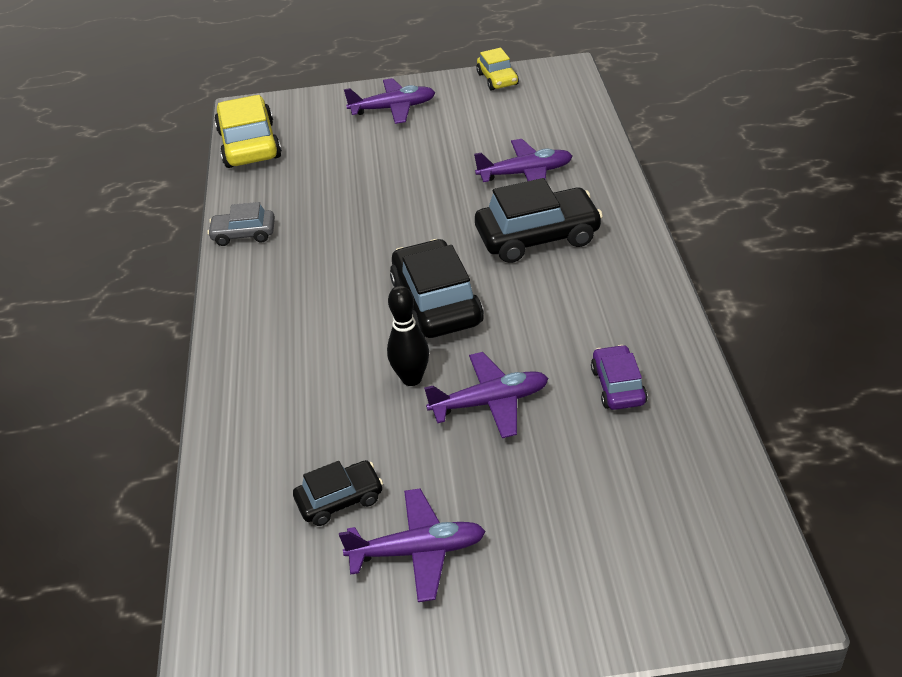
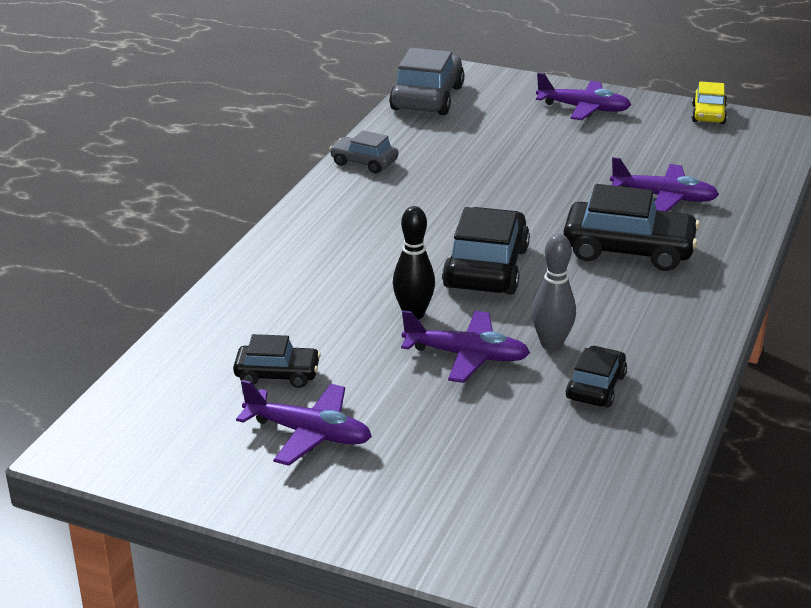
camera: 25 degrees right, 10 degrees down
yellow car [214,95,282,168] -> grey car [389,48,464,115]
purple car [591,345,647,410] -> black car [566,346,627,408]
none -> grey bowling pin [532,234,576,351]

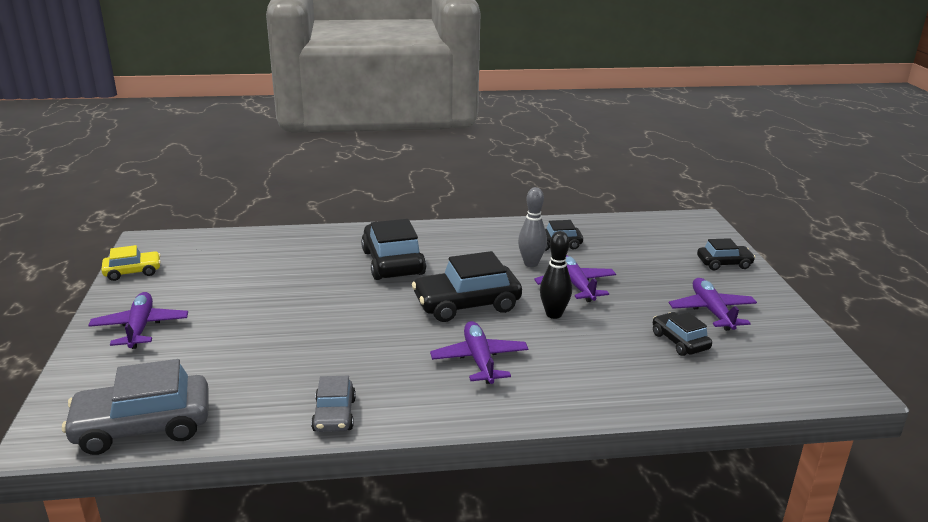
camera: 120 degrees left, 5 degrees down
purple plane [610,157,719,212] -> purple plane moved to [430,321,529,384]
none -> black car [697,238,756,271]

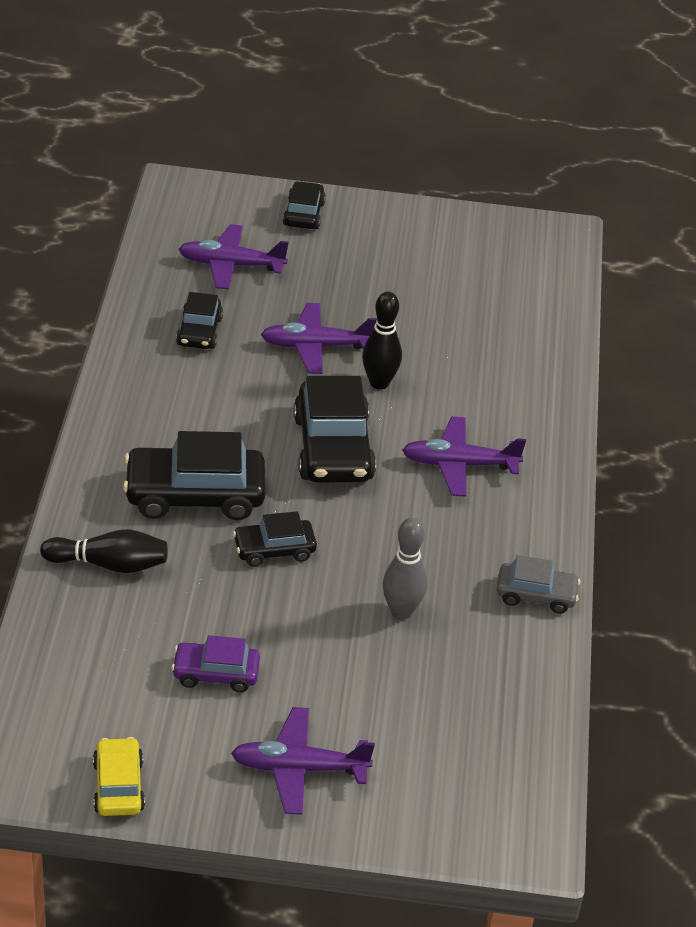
camera: 80 degrees left, 15 degrees up
grey car [62,359,209,455] -> none
grey bowling pin [518,187,547,267] -> grey bowling pin moved to [383,517,427,620]
black car [653,312,712,356] -> black car moved to [233,511,317,567]
purple plane [669,278,757,331] -> purple plane moved to [178,224,289,290]
none -> black bowling pin [40,529,168,573]
none -> purple car [171,635,260,693]

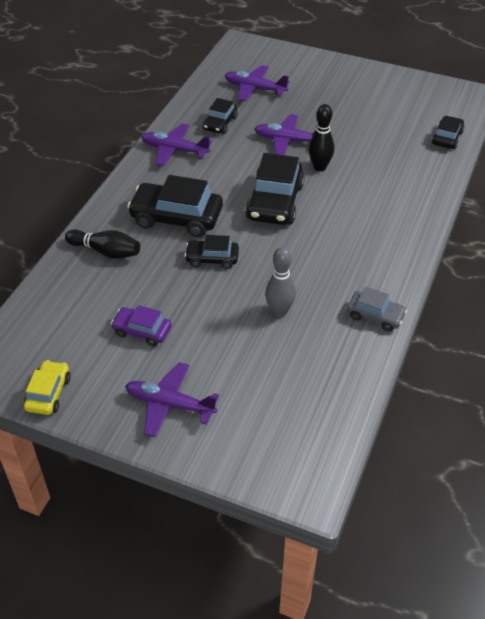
camera: 20 degrees right, 5 degrees up
black car [283,181,326,229] -> black car moved to [432,116,464,149]
purple plane [402,416,526,497] -> purple plane moved to [141,123,212,166]

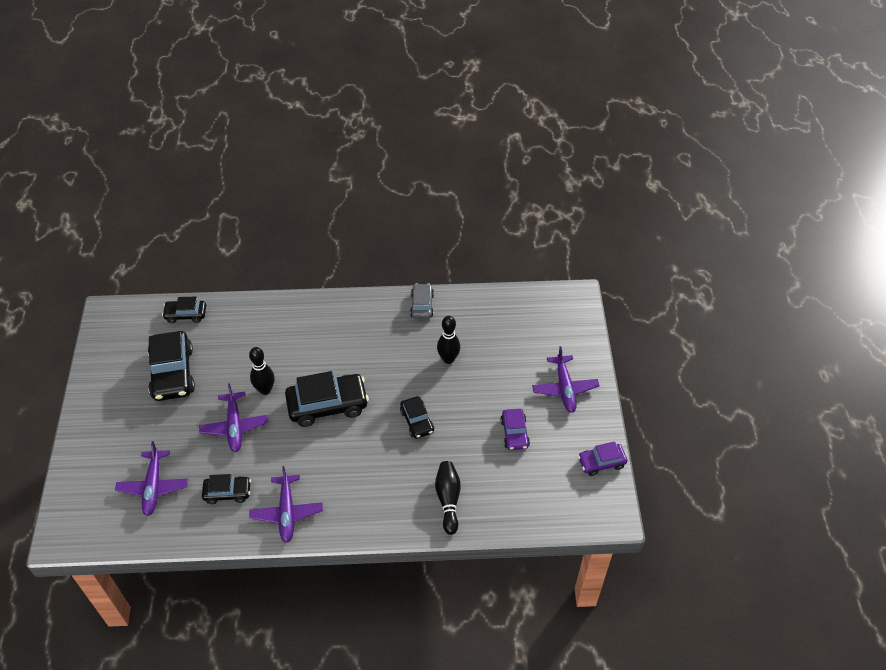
camera: 115 degrees left, 5 degrees up
yellow car [24,360,71,415] -> purple car [578,441,627,476]
black car [127,175,223,237] -> black car moved to [148,331,195,401]
grey bowling pin [265,247,296,317] -> black bowling pin [437,316,460,364]

